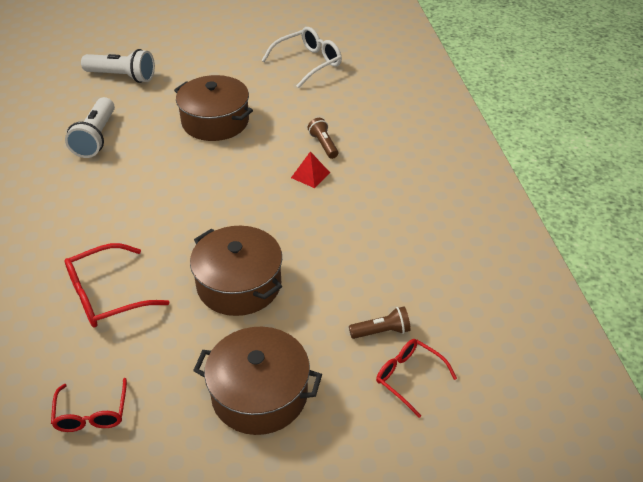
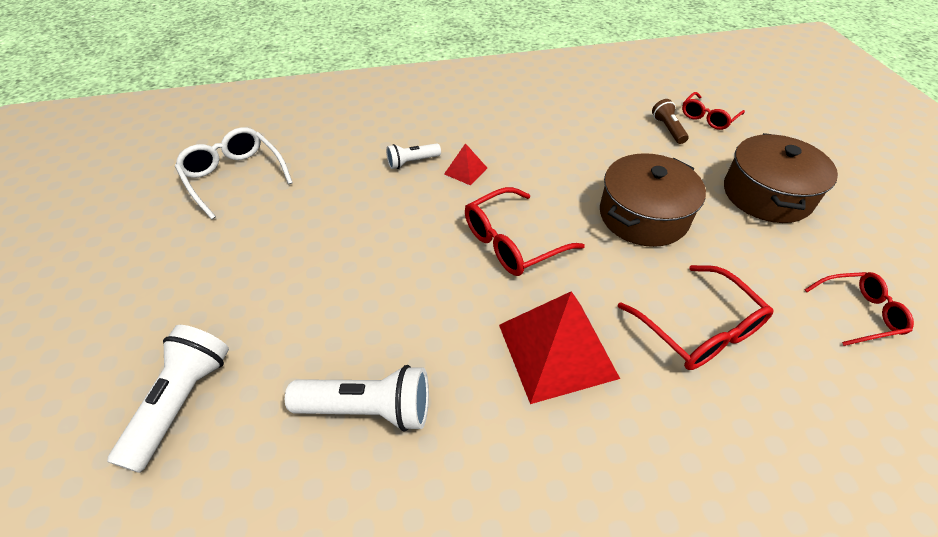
camera: 90 degrees left, 5 degrees up
brown pot [174,75,253,141] -> none
brown flashlight [307,118,338,159] -> white flashlight [386,143,441,169]
none -> red glasses [465,187,585,276]
none -> red pyramid [499,291,620,404]

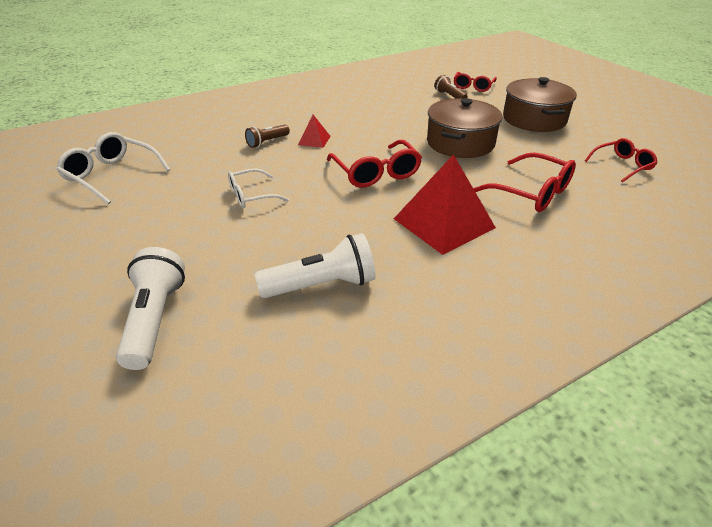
camera: 20 degrees left, 10 degrees down
white flashlight [386,143,441,169] -> brown flashlight [245,124,290,148]
red glasses [465,187,585,276] -> red glasses turned 60 degrees counterclockwise [327,140,422,188]
none -> white glasses [228,168,289,208]

